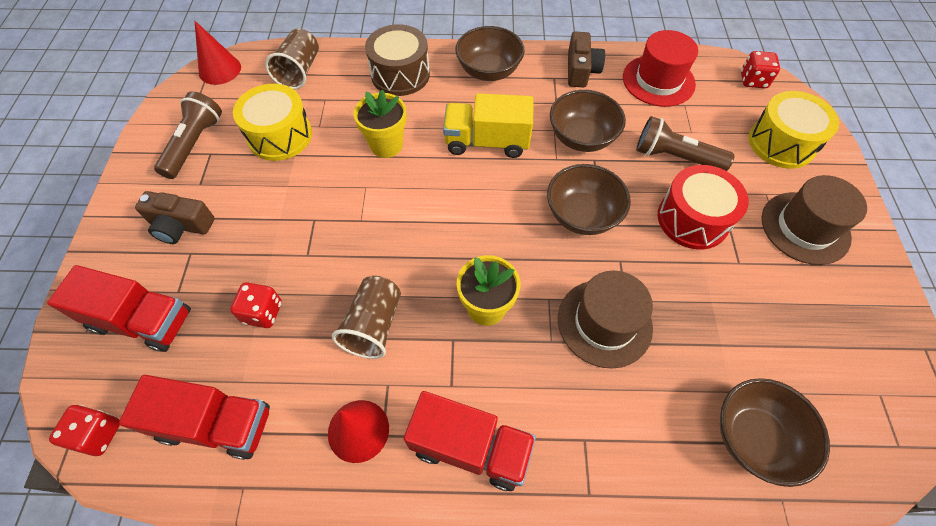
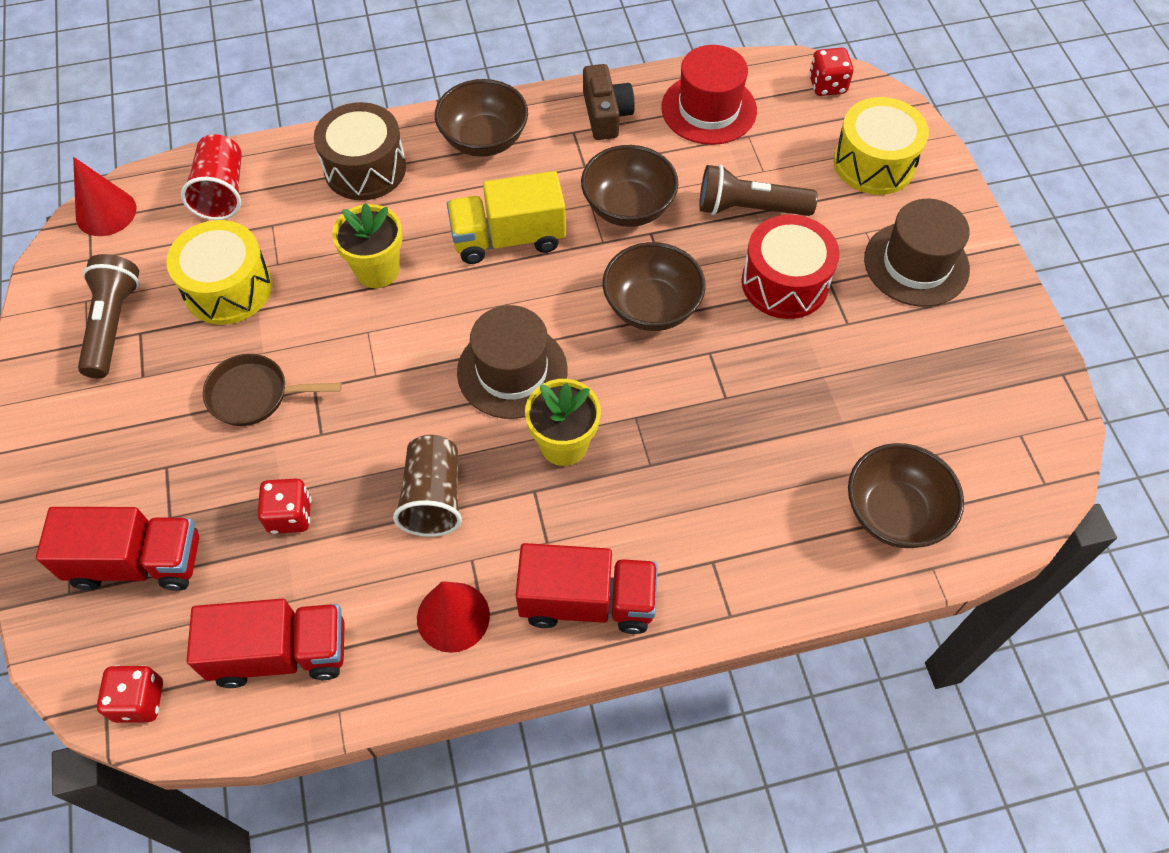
camera: 15 degrees left, 0 degrees up
brown camera [135,191,215,244] -> none
brown cup [265,28,319,89] -> red cup [181,134,242,220]
brown hat [558,271,653,369] -> brown hat moved to [457,305,568,419]
none -> brown pan [203,354,342,426]

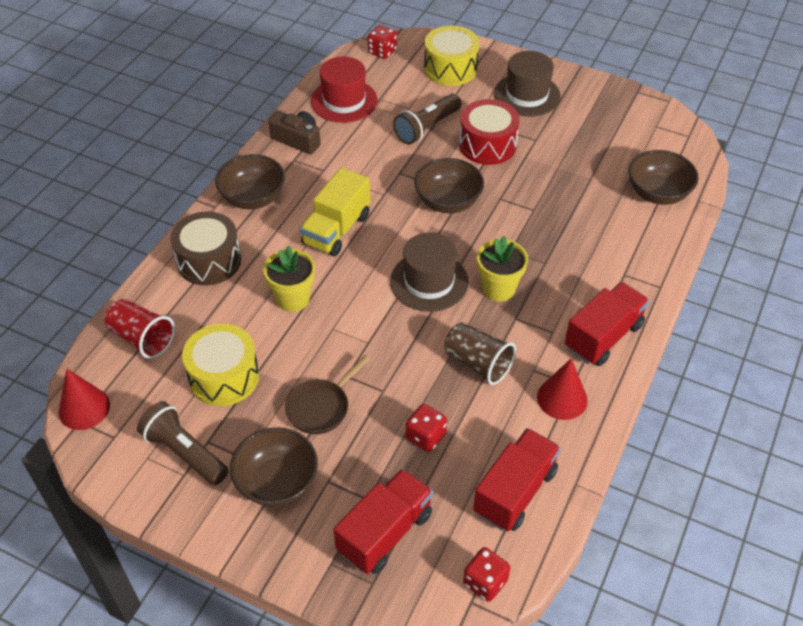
camera: 50 degrees left, 10 degrees down
brown bowl [581,145,678,227] -> brown bowl moved to [230,427,318,506]

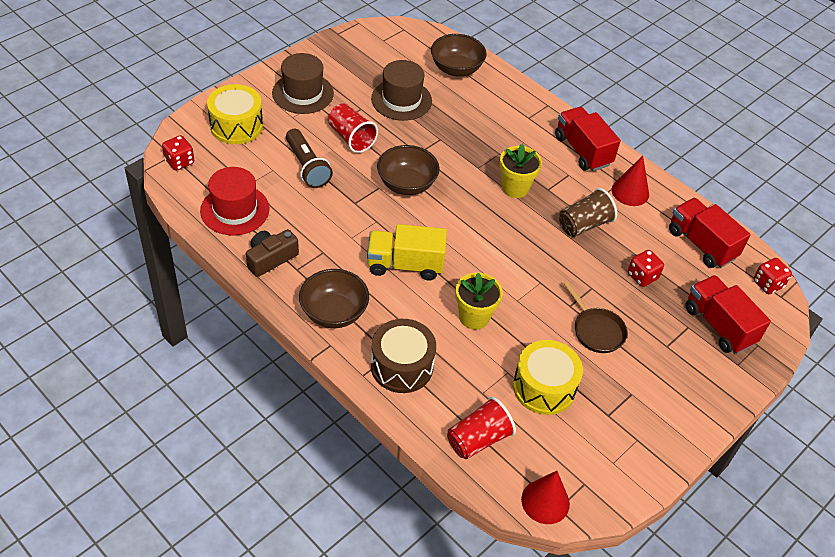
camera: 75 degrees left, 0 degrees up
brown flashlight [137,401,229,486] -> none
brown bowl [230,427,318,506] -> none
yellow truck [300,167,370,257] -> yellow truck turned 135 degrees clockwise [367,224,447,280]
brown hat [390,232,469,312] -> brown hat moved to [371,60,432,121]
red drum [459,99,520,165] -> red cup [328,103,378,153]

